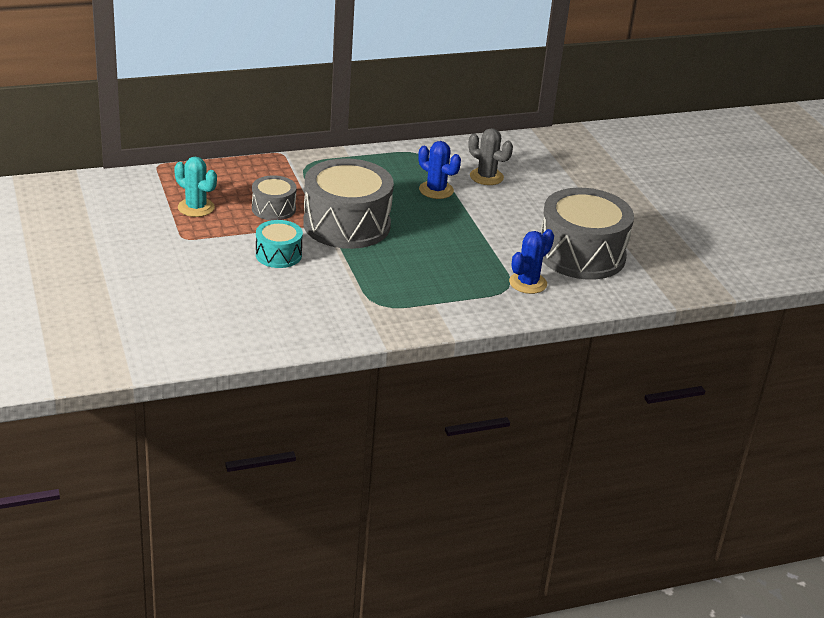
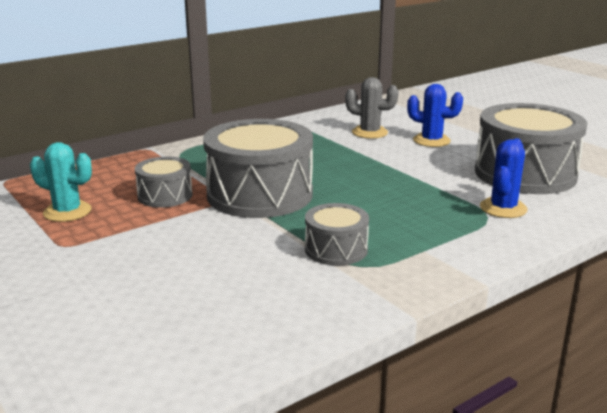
camera: 15 degrees left, 10 degrees down
turquoise drum [256,220,303,268] -> none
blue cactus [418,141,461,199] -> blue cactus moved to [407,84,463,147]
none -> grey drum [305,203,369,266]

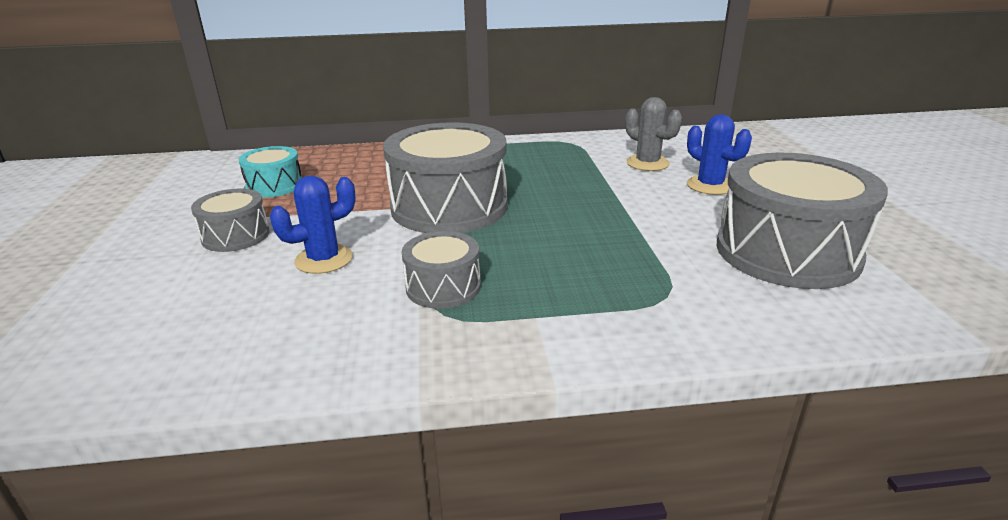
camera: 30 degrees right, 5 degrees up
turquoise cactus [30,142,92,222] -> turquoise drum [239,146,302,198]
grey drum [135,157,193,208] -> grey drum moved to [191,188,270,252]
blue cactus [480,138,528,218] -> blue cactus moved to [270,175,356,274]

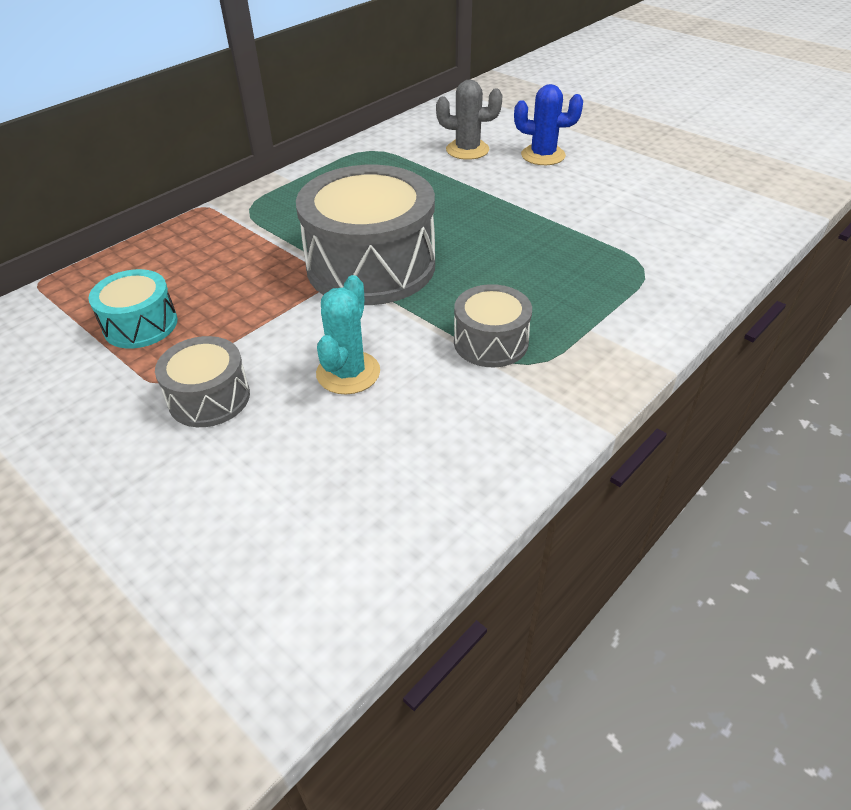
camera: 40 degrees left, 15 degrees up
blue cactus [270,175,356,274] -> turquoise cactus [316,275,380,394]
grey drum [717,153,888,289] -> none

